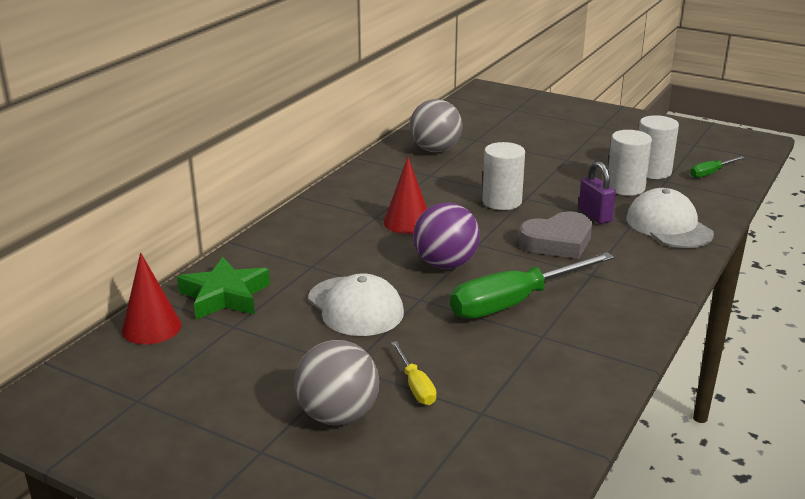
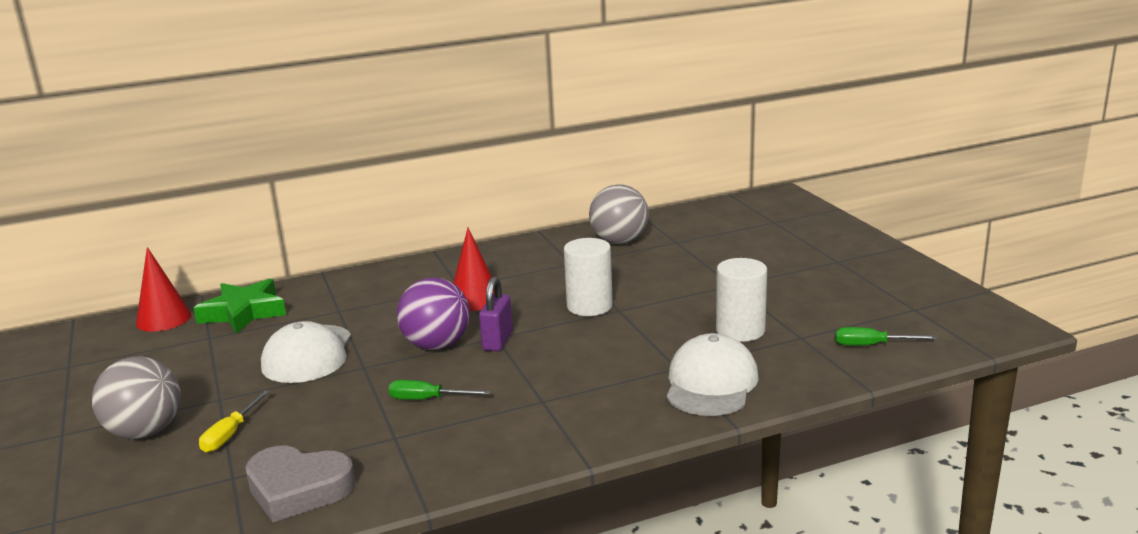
camera: 40 degrees right, 5 degrees down
green screwdriver [450,252,614,319] -> green screwdriver [388,380,491,400], size x0.47
grey heart [519,211,592,259] -> grey heart moved to [245,446,356,522]
purple padlock [579,161,616,224] -> purple padlock moved to [479,277,513,351]
white cylinder [639,115,679,179] -> none

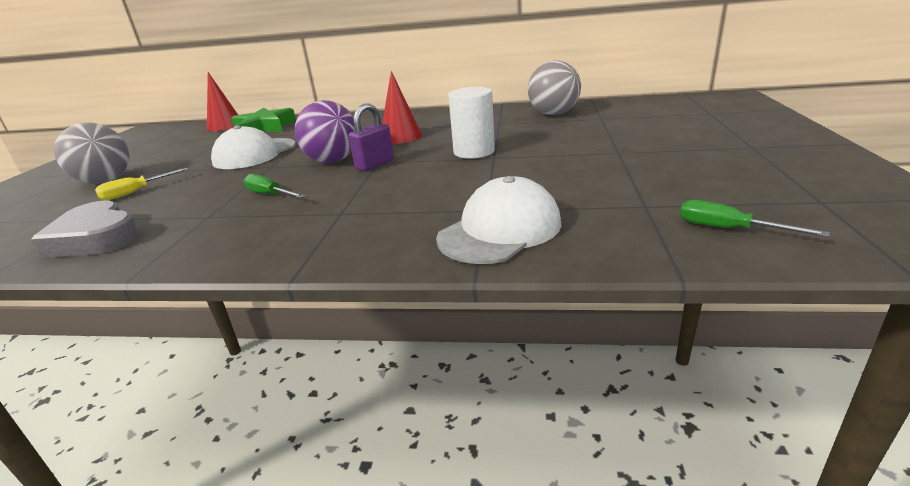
camera: 30 degrees right, 5 degrees up
white cylinder [716,258,767,342] -> none

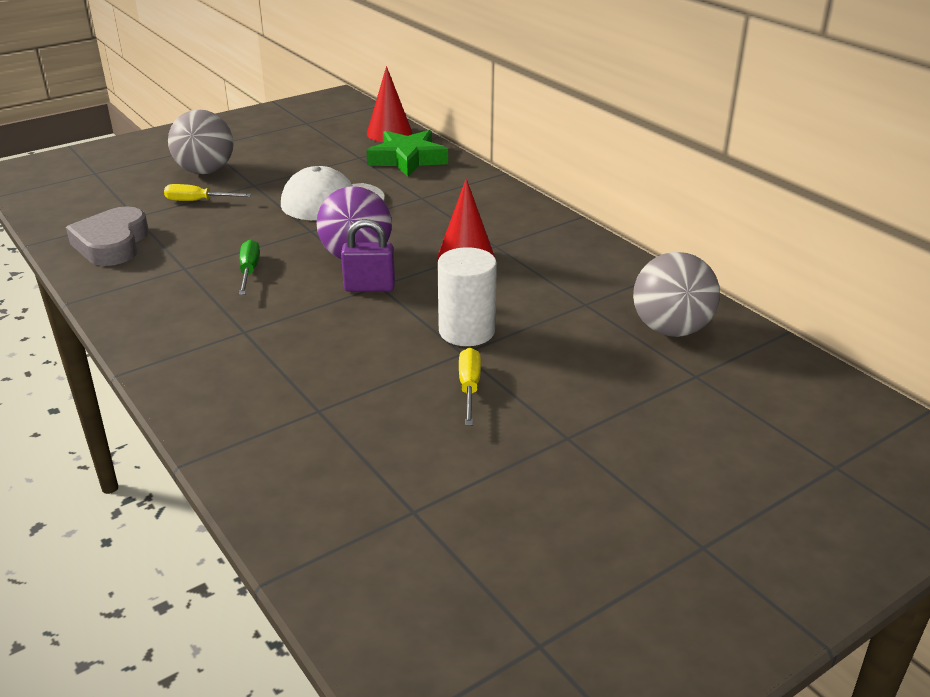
camera: 45 degrees right, 5 degrees up
white cap [436,176,562,264] -> none
green screwdriver [680,200,830,237] -> none
none -> yellow screwdriver [459,348,481,426]

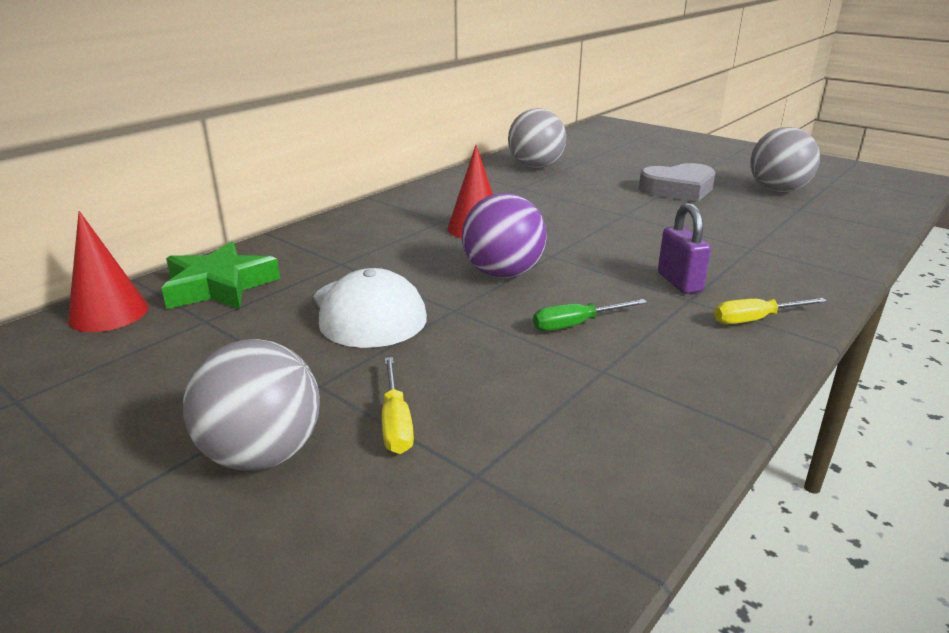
camera: 105 degrees left, 5 degrees down
grey heart [66,206,149,266] -> grey heart moved to [639,163,716,202]
purple padlock [341,219,395,292] -> purple padlock moved to [658,203,711,294]
white cylinder [437,247,497,346] -> none
yellow screwdriver [459,348,481,426] -> yellow screwdriver moved to [714,298,827,324]
none -> grey ball [750,127,820,192]

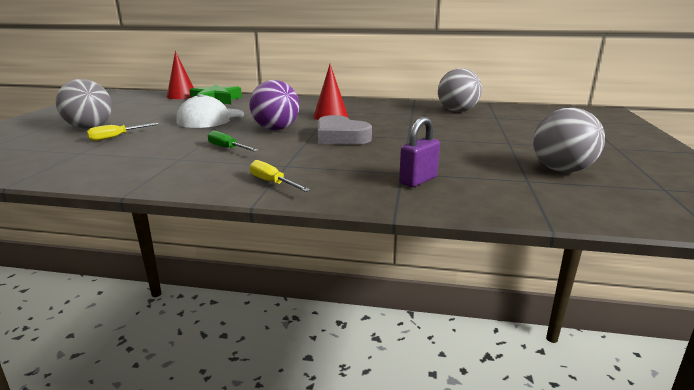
camera: 60 degrees right, 5 degrees down
grey heart [639,163,716,202] -> grey heart moved to [317,115,372,145]
purple padlock [658,203,711,294] -> purple padlock moved to [399,117,440,187]

